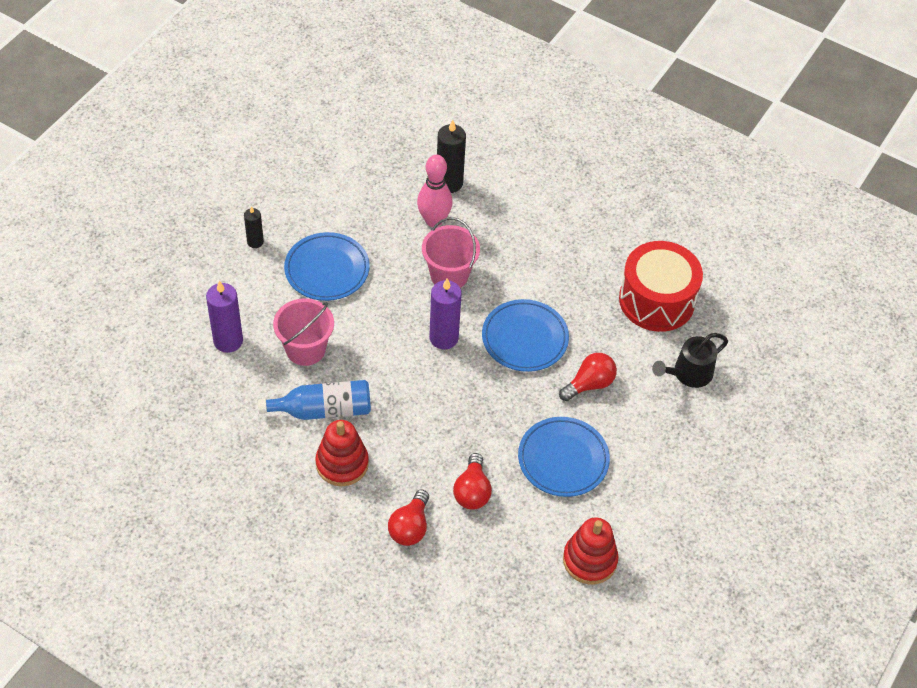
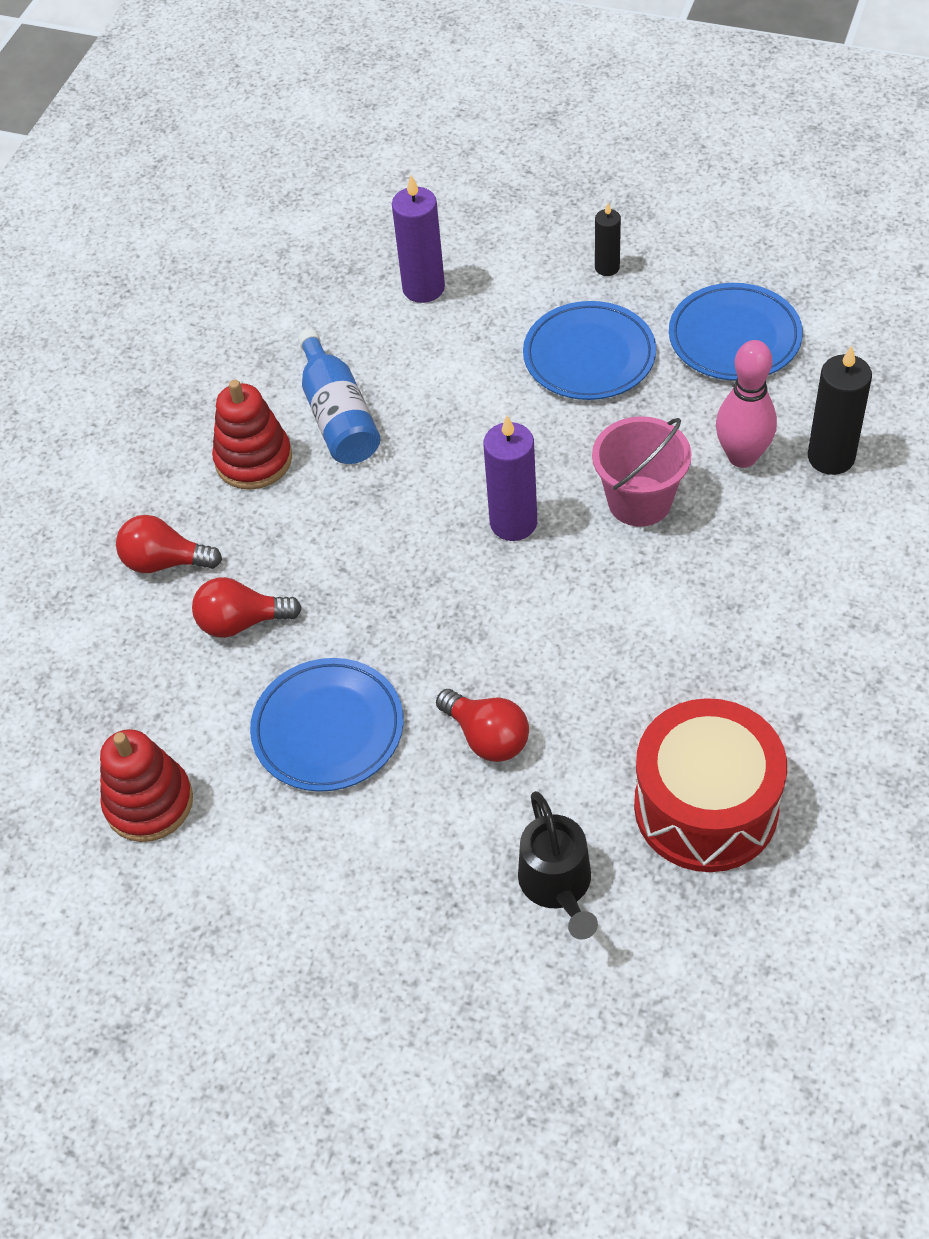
camera: 85 degrees right, 0 degrees up
pink bucket [273,298,334,366] -> none
blue plate [482,299,569,372] -> blue plate moved to [669,283,803,381]
black watering can [652,333,728,388] -> black watering can turned 150 degrees counterclockwise [518,791,598,940]

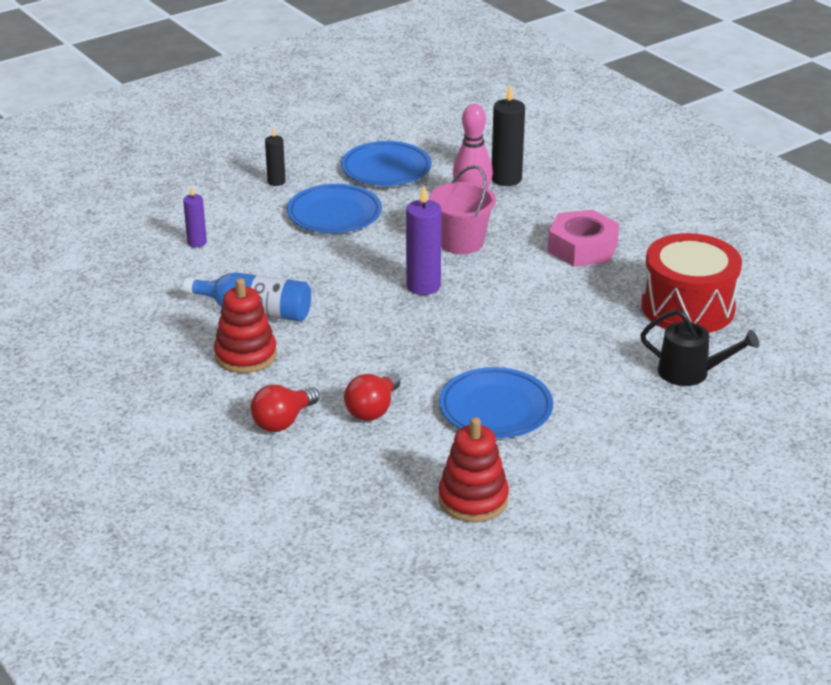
camera: 60 degrees left, 20 degrees down
purple candle [392,175,445,303] -> purple candle [183,186,207,247], size x0.59
red light bulb [436,689,529,762] -> none
none -> pink nut [548,210,619,266]

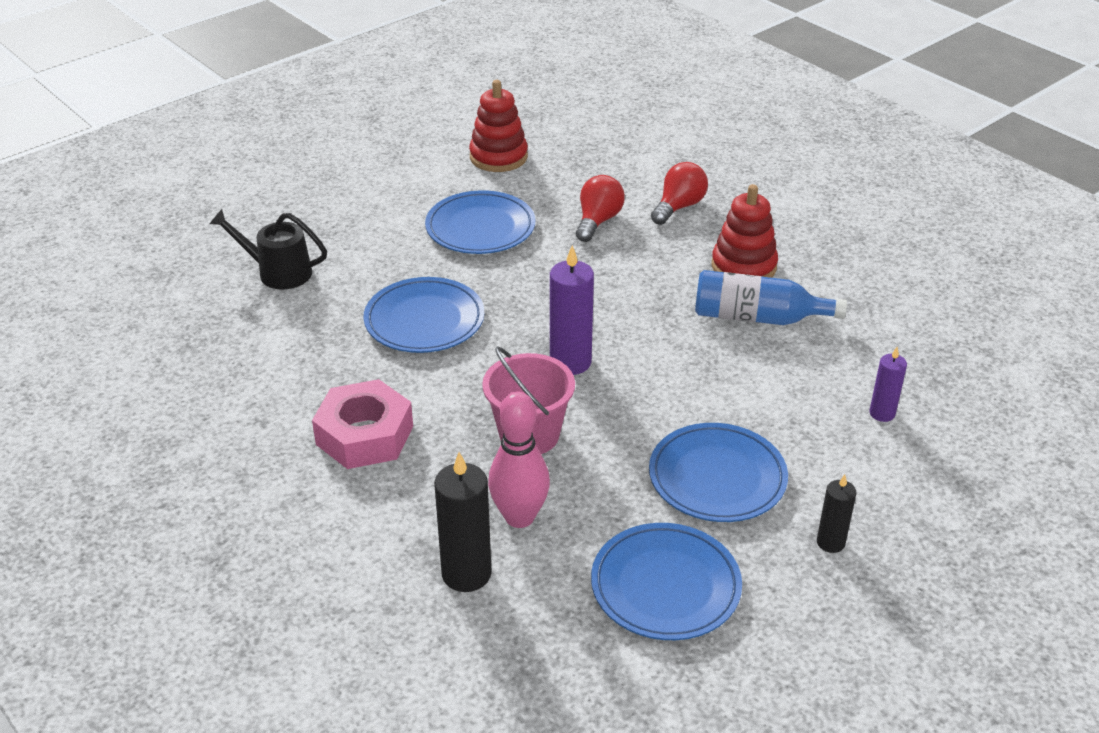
camera: 175 degrees right, 5 degrees up
red drum [641,233,742,333] -> none
none -> blue plate [363,277,484,353]

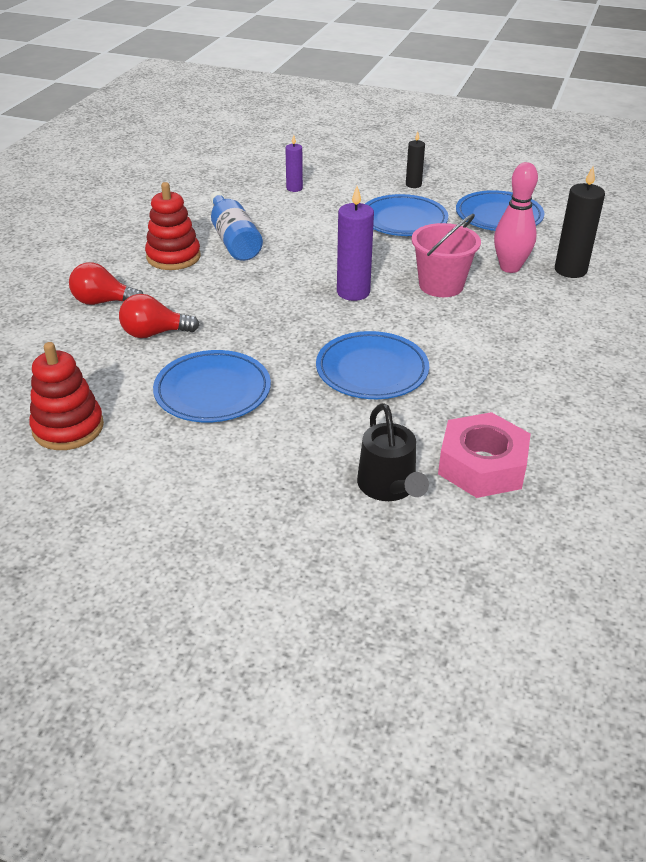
camera: 120 degrees left, 0 degrees up
pink nut [312,379,413,469] -> pink nut moved to [438,412,531,498]

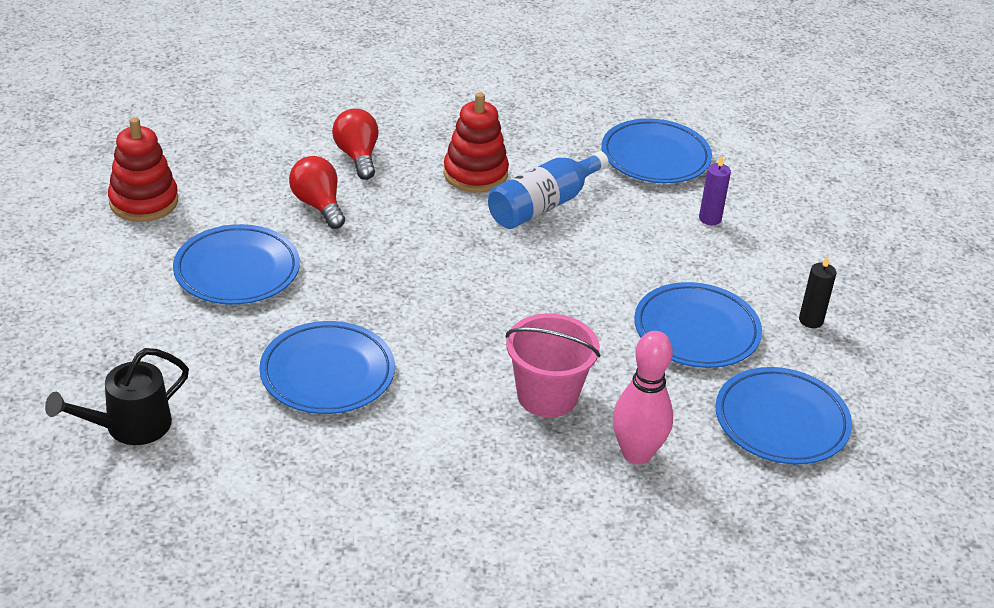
camera: 65 degrees right, 0 degrees up
purple candle [337,186,374,301] -> none
pink nut [438,412,531,498] -> none
black candle [555,166,605,278] -> none
none -> blue plate [601,119,712,183]

